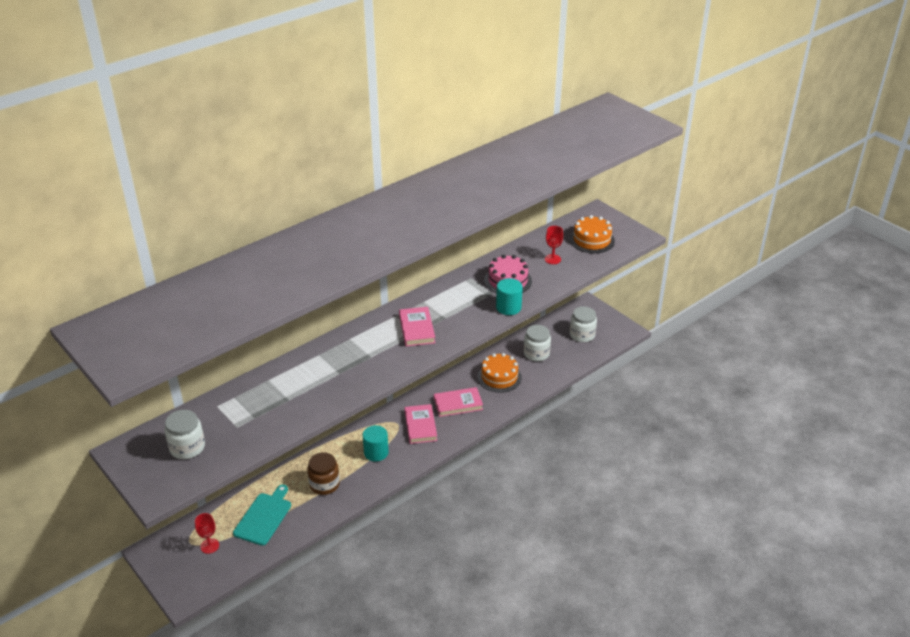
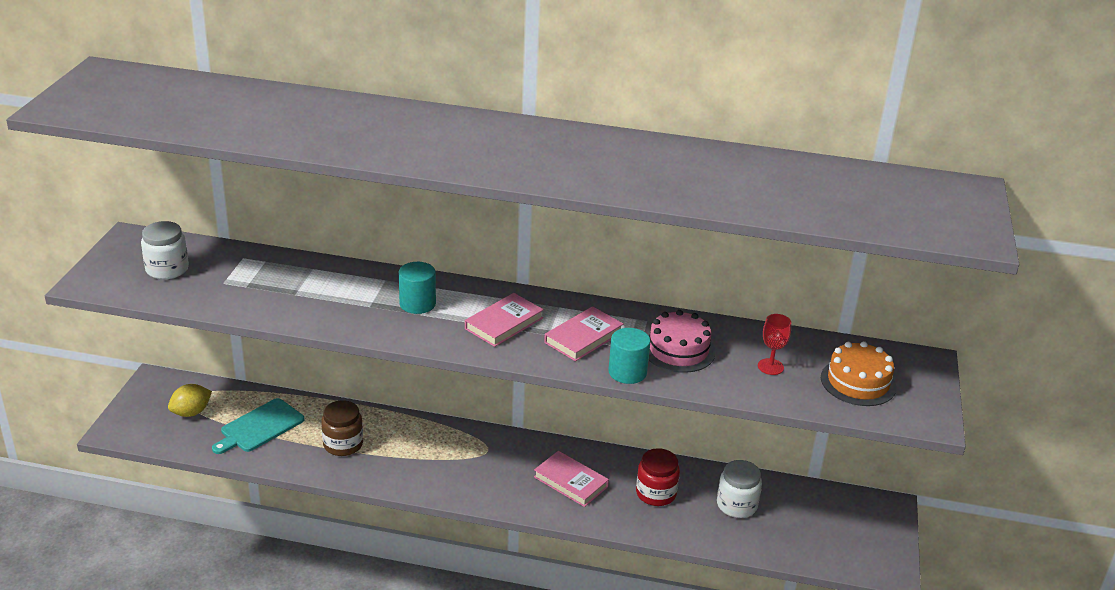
camera: 50 degrees right, 5 degrees down
red goblet [195,513,219,554] -> yellow lemon [168,384,212,417]
turquoise cutting board [233,485,291,546] -> turquoise cutting board turned 150 degrees clockwise [212,398,304,454]
turquoise cylinder [363,425,389,462] -> turquoise cylinder moved to [399,262,436,314]
pink book [404,404,437,444] -> pink book moved to [544,306,624,361]
orange cake [478,353,522,393] -> red jar [636,448,680,506]
white jar [570,306,597,342] -> none

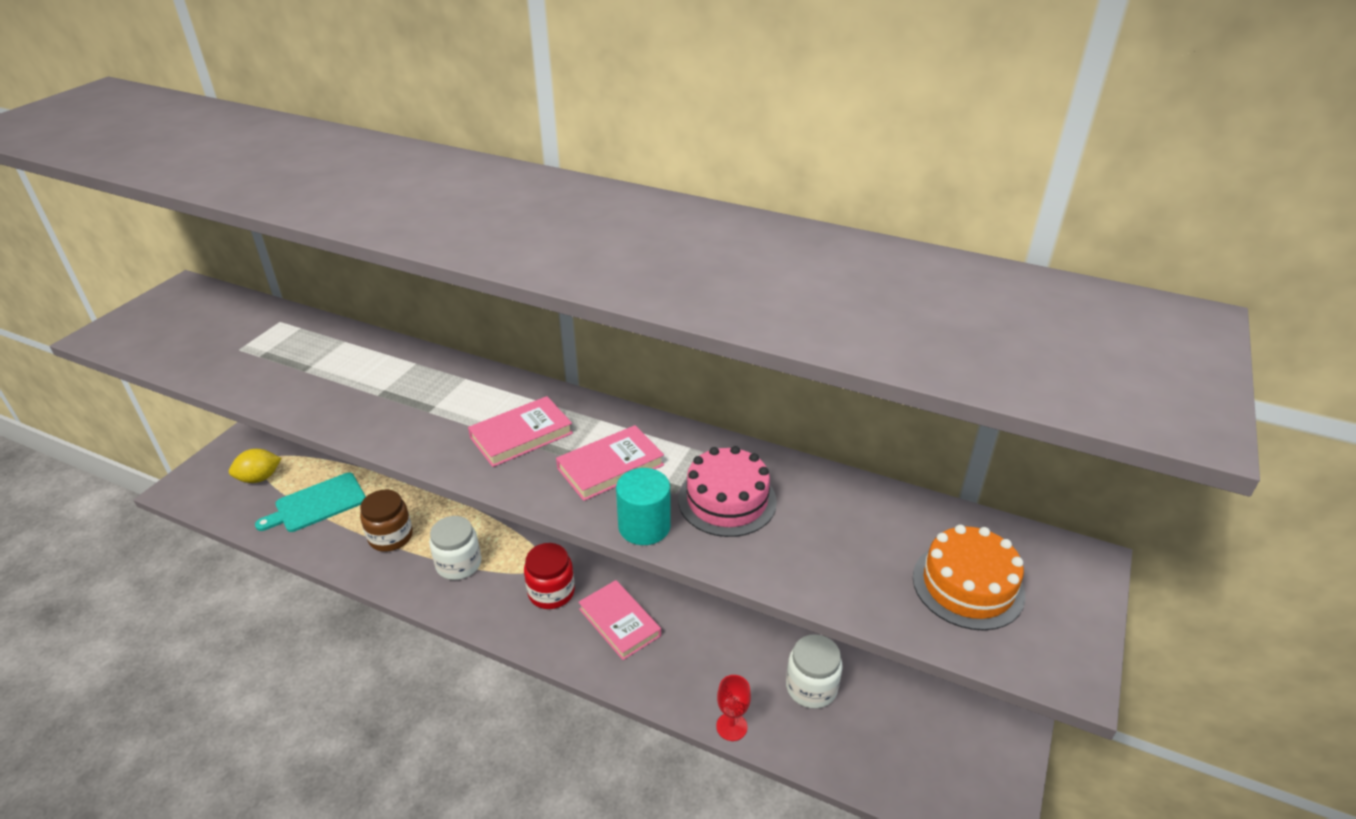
camera: 15 degrees right, 5 degrees up
white jar [141,221,189,279] -> white jar moved to [429,516,481,580]
turquoise cylinder [399,262,436,314] -> none
red jar [636,448,680,506] -> red jar moved to [524,543,575,609]
red goblet [758,314,791,375] -> red goblet moved to [716,675,751,741]

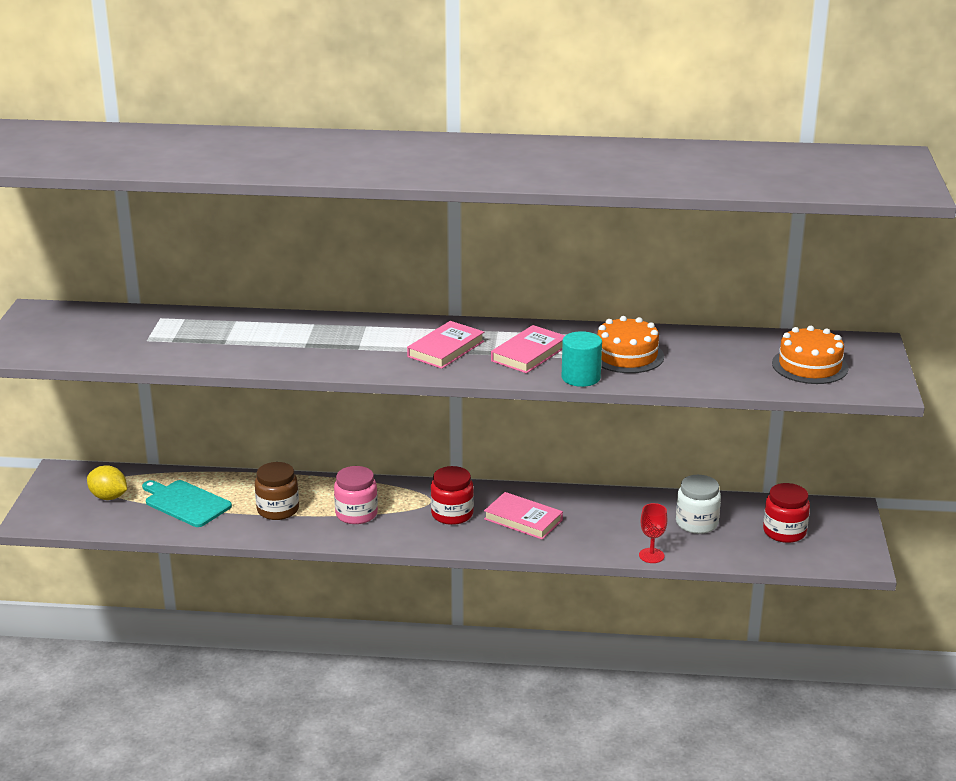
camera: 20 degrees left, 10 degrees down
yellow lemon [229,449,281,483] -> yellow lemon turned 75 degrees clockwise [87,465,127,500]
turquoise cutting board [255,473,366,532] -> turquoise cutting board turned 90 degrees clockwise [142,480,232,527]
white jar [429,516,481,580] -> pink jar [334,466,378,524]
pink cake [678,446,777,537] -> orange cake [597,316,664,373]
none -> red jar [763,483,810,543]

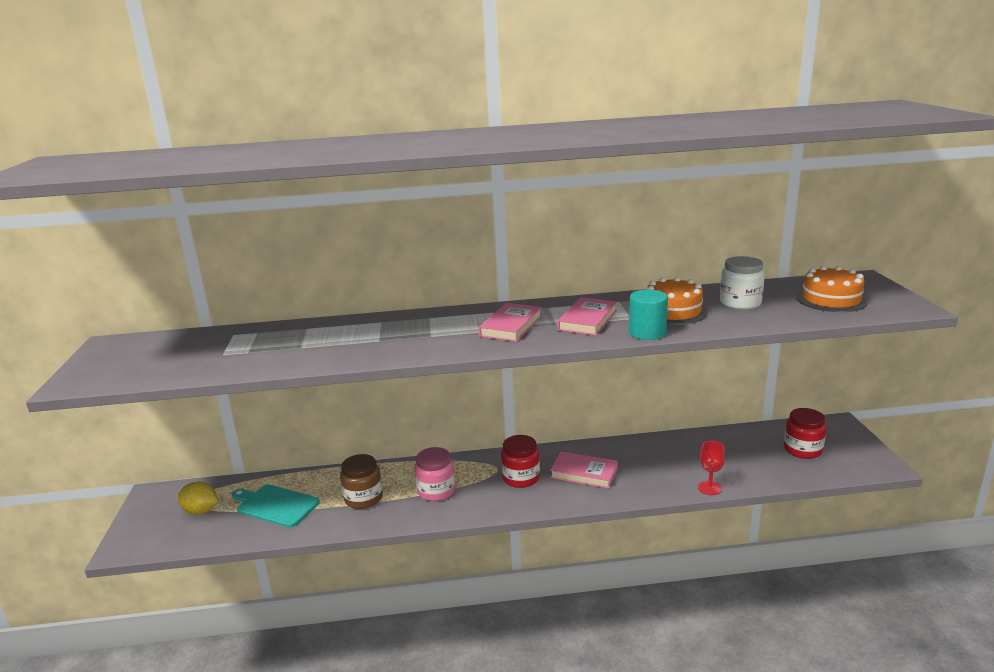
camera: 10 degrees left, 5 degrees down
white jar [676,475,721,534] -> white jar moved to [720,256,765,310]

